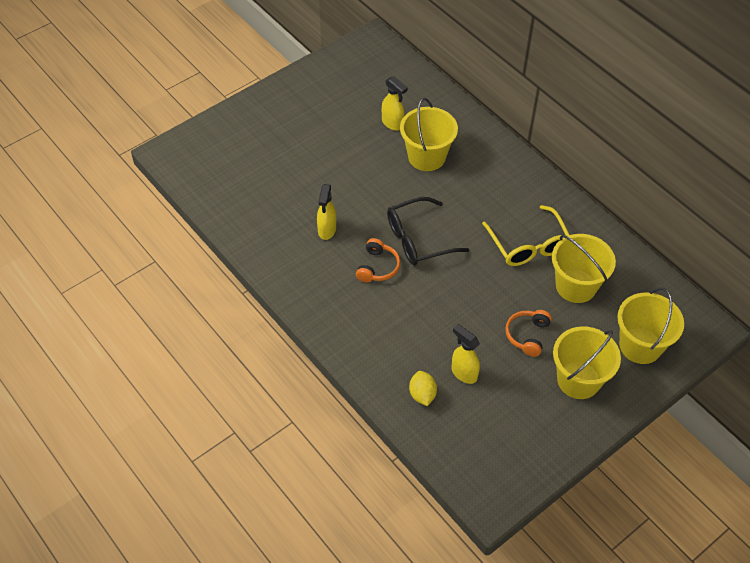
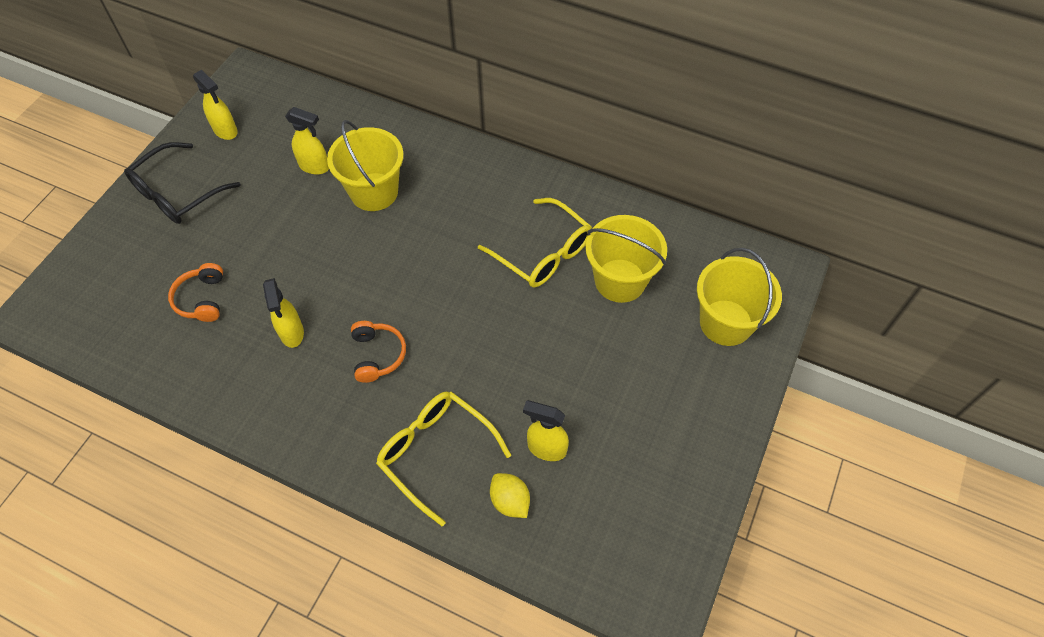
camera: 25 degrees left, 5 degrees up
black glasses [387,197,469,265] -> black glasses moved to [124,142,241,224]
orange headphones [505,310,552,357] -> orange headphones moved to [168,263,223,322]
yellow bucket [553,327,621,399] -> none
none -> yellow spray bottle [193,69,238,140]
none -> yellow glasses [376,391,511,526]

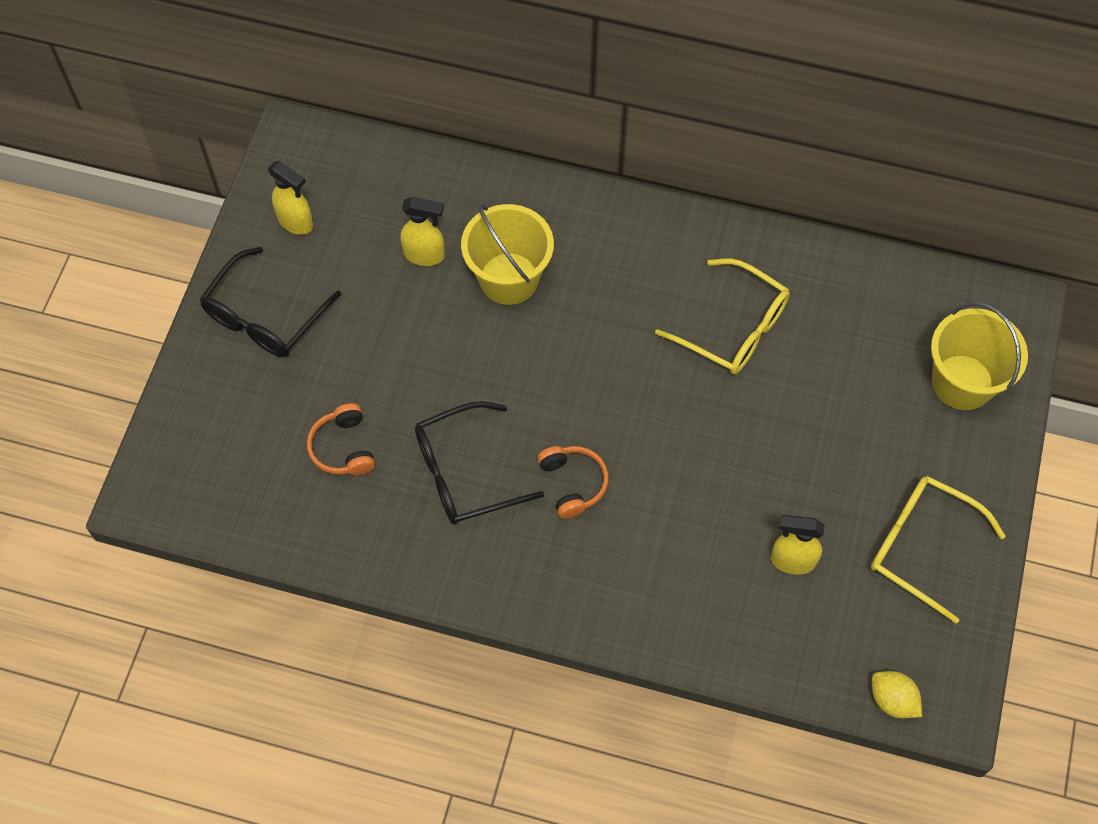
camera: 10 degrees left, 5 degrees up
yellow spray bottle [263,278,304,348] -> black glasses [415,401,544,525]
yellow glasses [376,391,511,526] -> yellow glasses moved to [871,476,1006,624]
yellow lemon [490,473,530,518] -> yellow lemon moved to [872,671,922,718]
yellow bucket [585,215,667,303] -> none

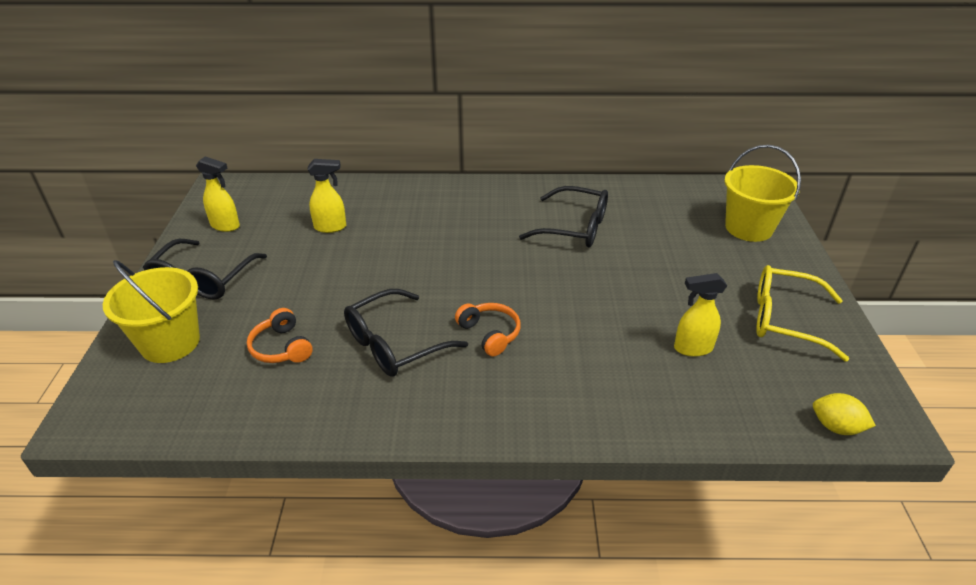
camera: 15 degrees left, 25 degrees down
yellow bucket [461,204,554,305] -> yellow bucket moved to [103,260,200,363]
yellow glasses [655,258,790,374] -> black glasses [519,186,608,247]

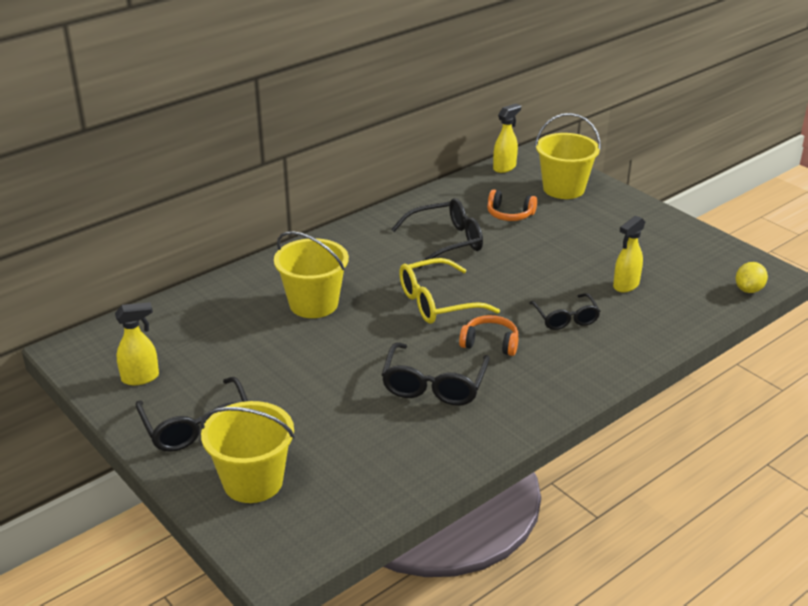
camera: 40 degrees left, 5 degrees down
orange headphones [247,308,313,363] -> orange headphones moved to [487,189,537,221]
yellow spray bottle [307,159,346,233] -> yellow spray bottle moved to [493,104,521,173]
yellow glasses [756,265,849,362] -> yellow glasses moved to [399,258,500,324]
yellow lemon [813,393,876,435] -> yellow lemon turned 45 degrees counterclockwise [736,262,768,293]
none -> yellow bucket [274,231,349,318]
none -> black glasses [529,293,600,330]

